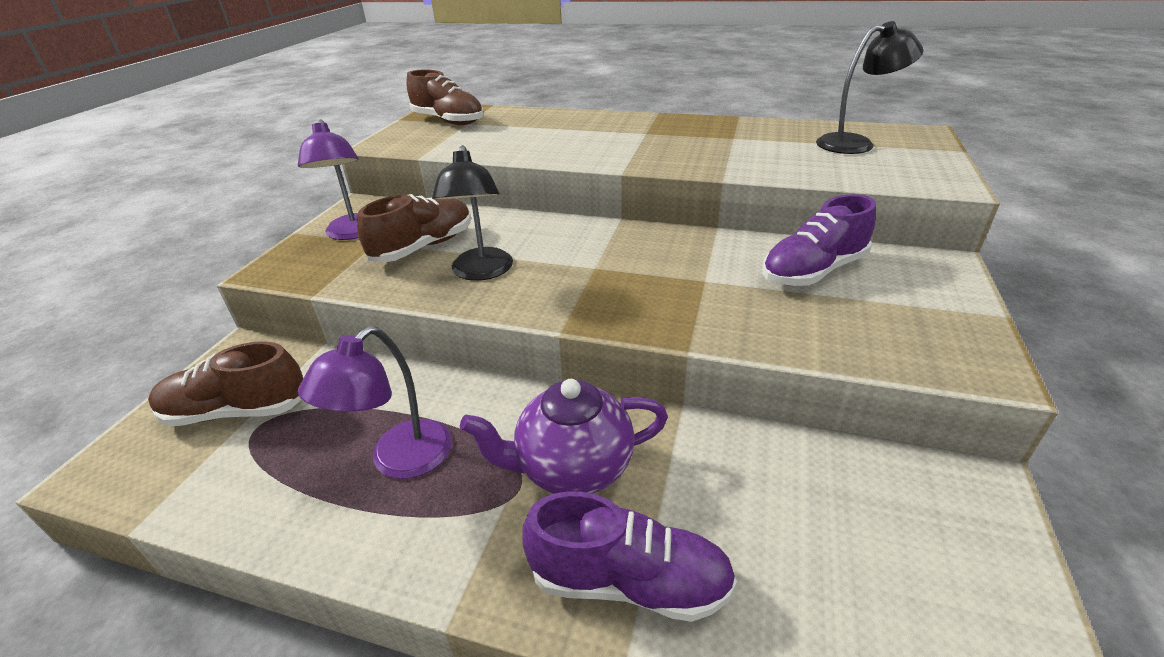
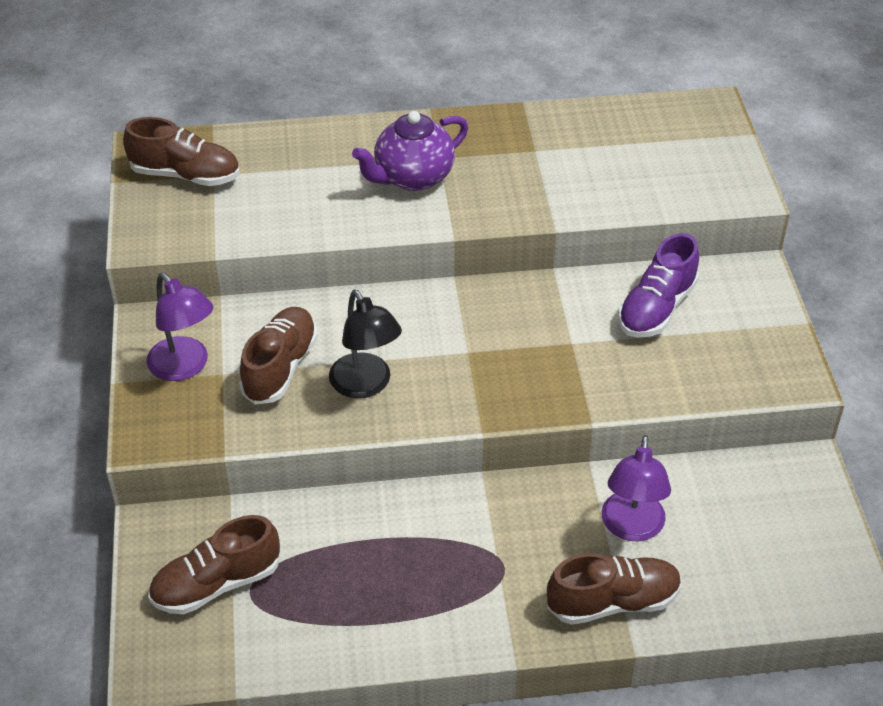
camera: 25 degrees left, 10 degrees up
purple lamp [298,326,452,479] -> purple lamp moved to [602,435,671,541]
purple teapot [460,379,668,494] -> purple teapot moved to [352,111,468,191]
purple shoe [522,491,737,622] -> brown shoe [547,553,682,625]
black lamp [816,21,923,154] -> none

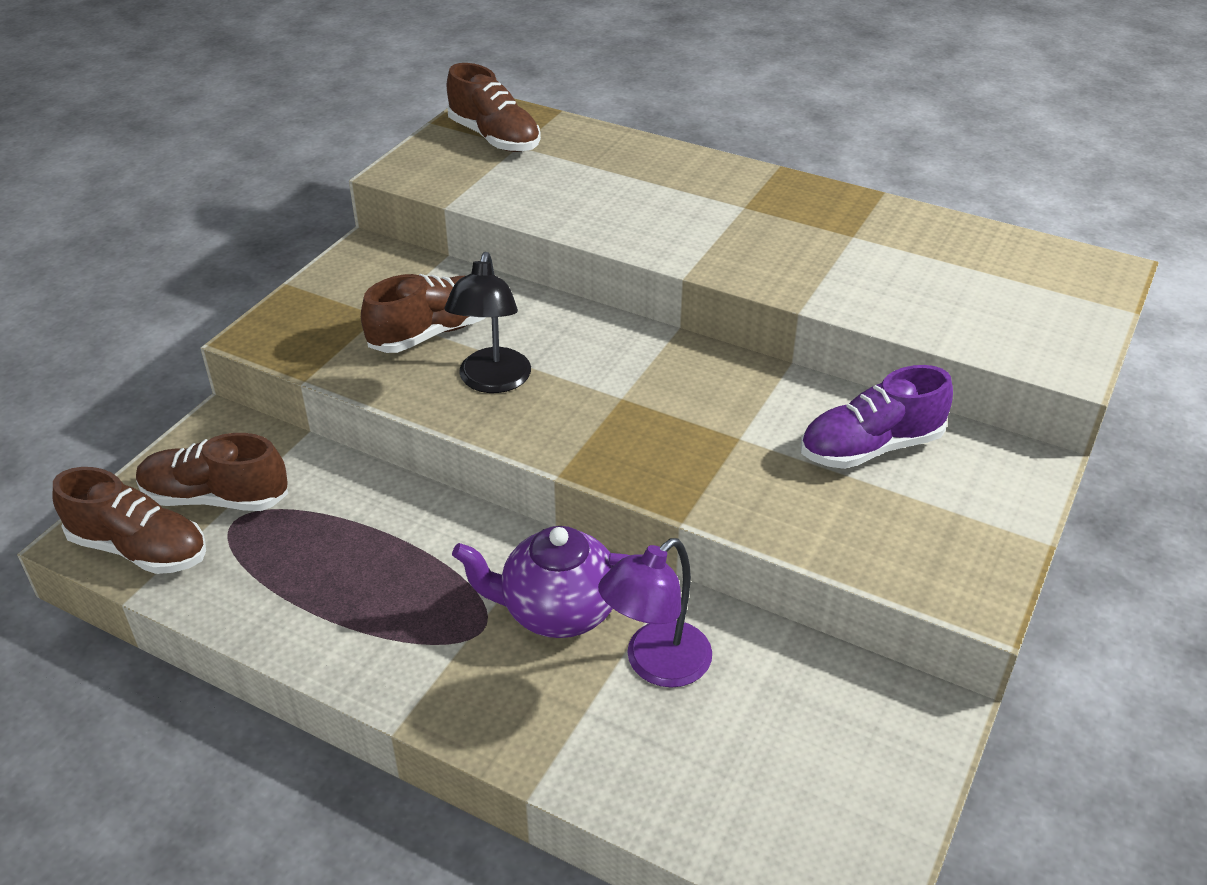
camera: 35 degrees right, 5 degrees down
purple lamp [146,273,214,381] -> none
purple teapot [352,111,468,191] -> purple teapot moved to [452,526,630,638]
brown shoe [547,553,682,625] -> brown shoe moved to [53,467,206,574]

